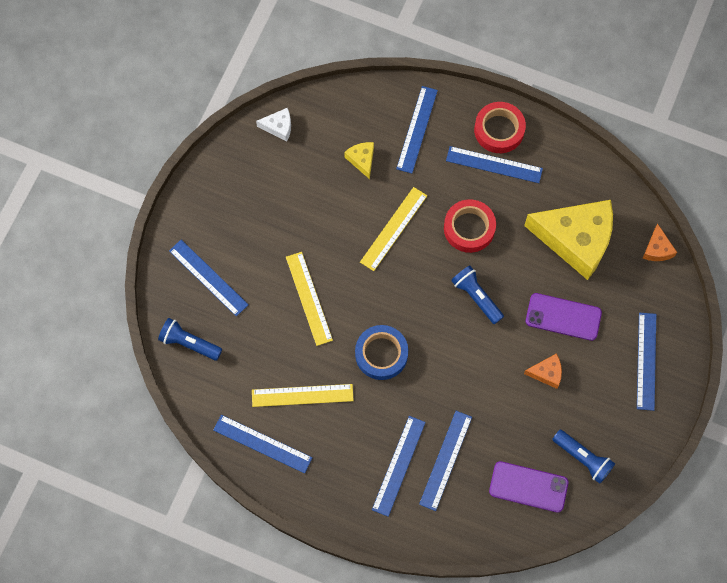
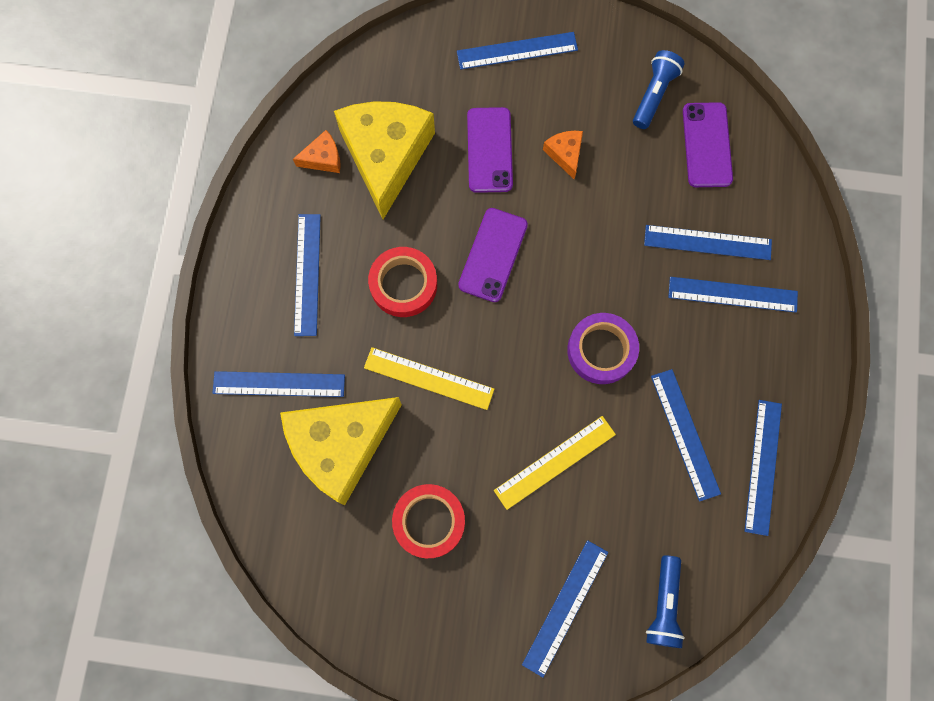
camera: 105 degrees left, 5 degrees up
yellow ruler [252,384,354,407] -> blue ruler [651,369,721,502]
white cheese [256,108,291,142] -> none
yellow cheese [344,142,374,179] -> yellow cheese [280,397,402,505], size x2.38
blue tape [355,325,408,380] -> purple tape [567,313,639,384]
blue flashlight [451,266,504,324] -> purple phone [458,208,528,302]
red tape [474,102,526,153] -> red tape moved to [392,484,465,558]
orange cheese [643,224,677,261] -> orange cheese moved to [293,130,341,173]

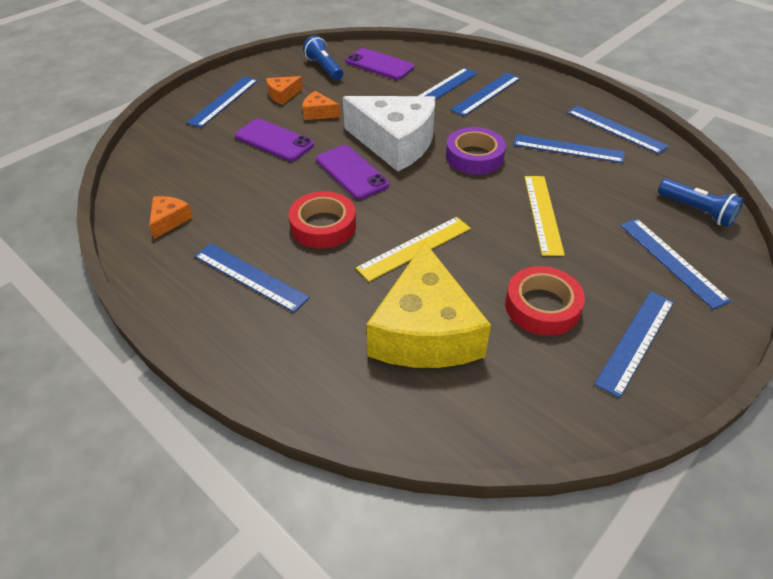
camera: 55 degrees left, 30 degrees down
blue ruler [213,371,345,397] -> blue ruler moved to [594,291,674,398]
yellow cheese [334,101,435,219] -> none
none -> orange cheese [266,76,303,105]
none -> white cheese [343,96,435,171]

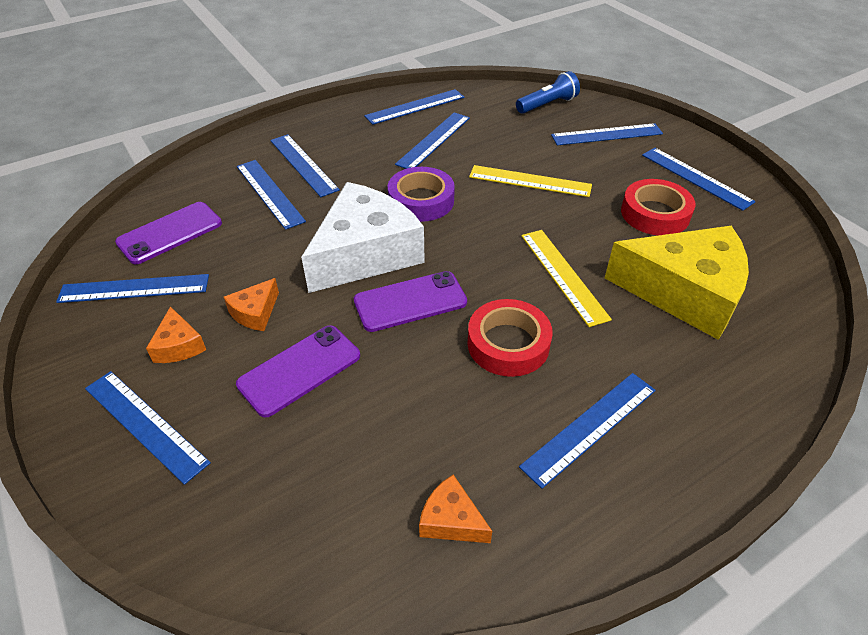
camera: 75 degrees left, 0 degrees up
blue flashlight [303,35,343,80] -> blue ruler [56,274,209,303]

